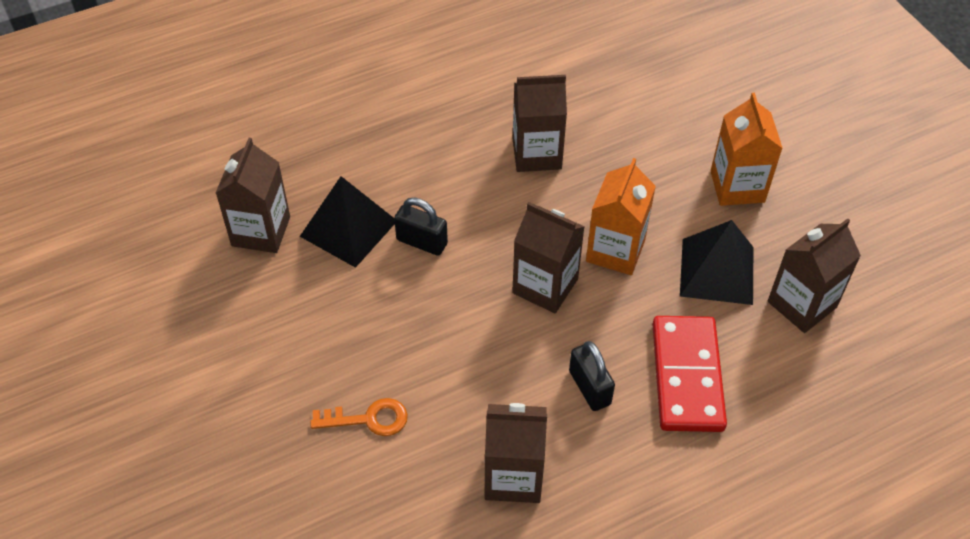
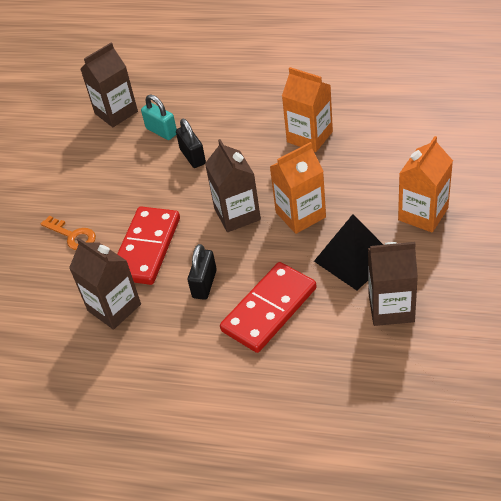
camera: 45 degrees right, 5 degrees down
black pyramid [300,176,395,268] -> turquoise padlock [141,95,177,140]
brown carton [513,75,567,172] -> orange carton [282,67,333,152]
none -> red domino [117,206,180,285]

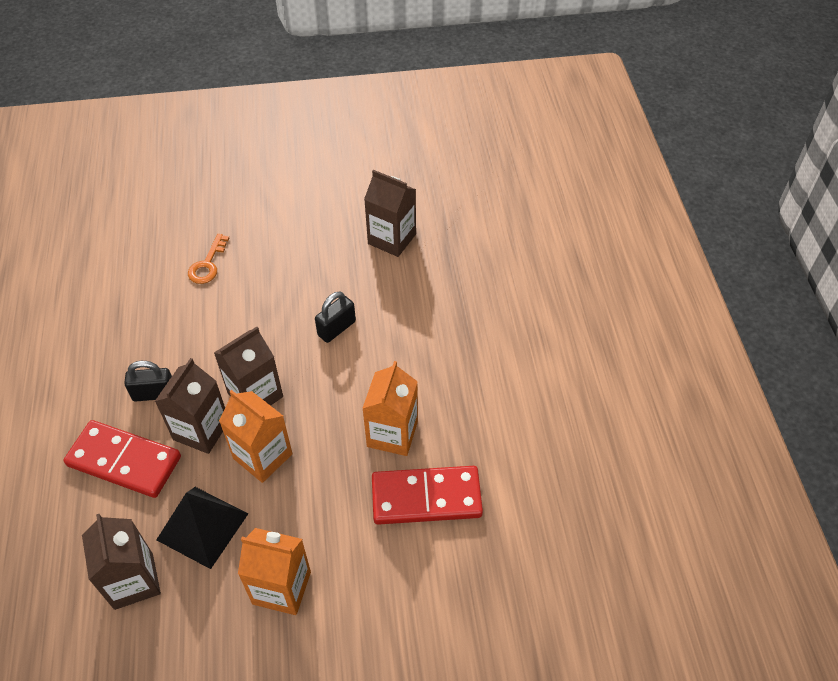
camera: 65 degrees right, 5 degrees up
brown carton [69,238,141,330] -> brown carton moved to [155,358,225,454]
red domino [117,206,180,285] -> red domino moved to [372,466,483,525]
turquoise padlock [141,95,177,140] -> none

